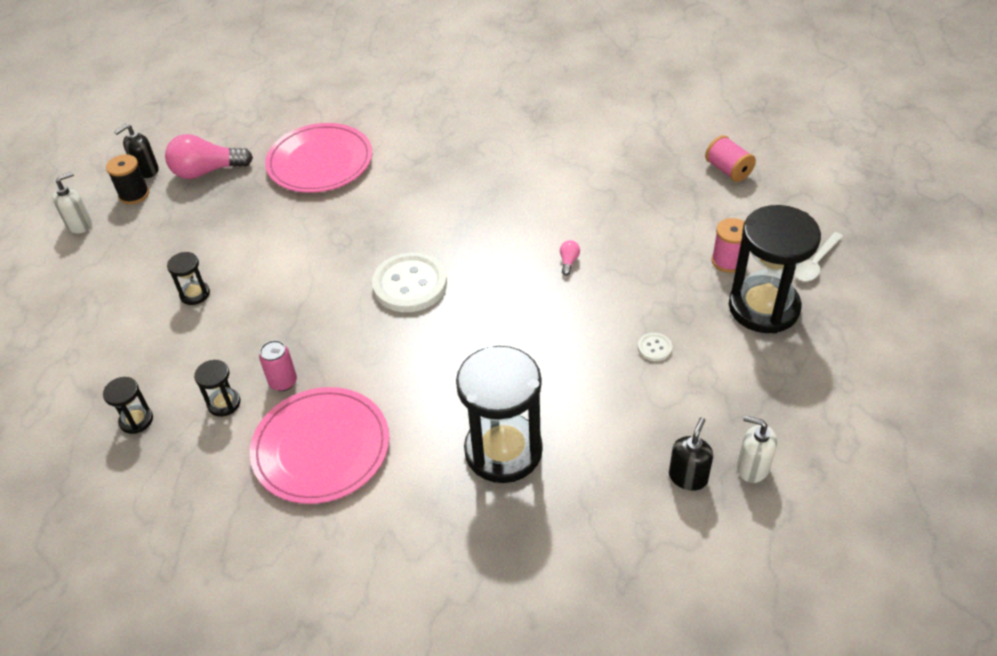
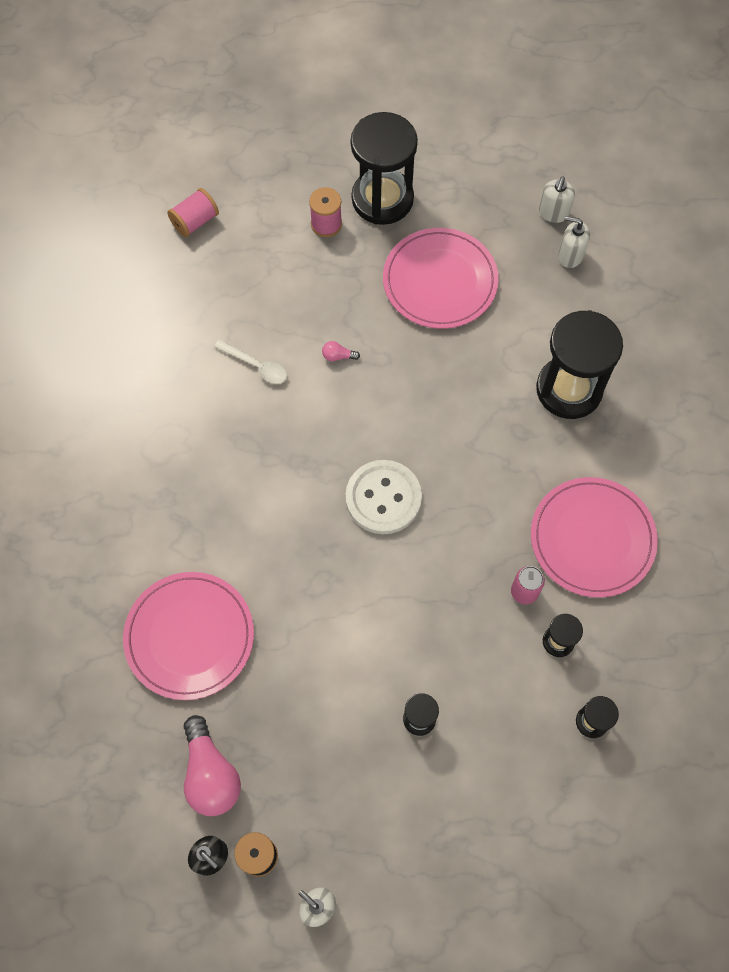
camera: 100 degrees left, 20 degrees up
white button [638,333,672,361] -> pink plate [383,228,499,329]
black soap dispenser [669,417,713,491] -> white soap dispenser [558,216,590,268]
white spoon [794,232,843,281] -> white spoon moved to [214,339,287,384]

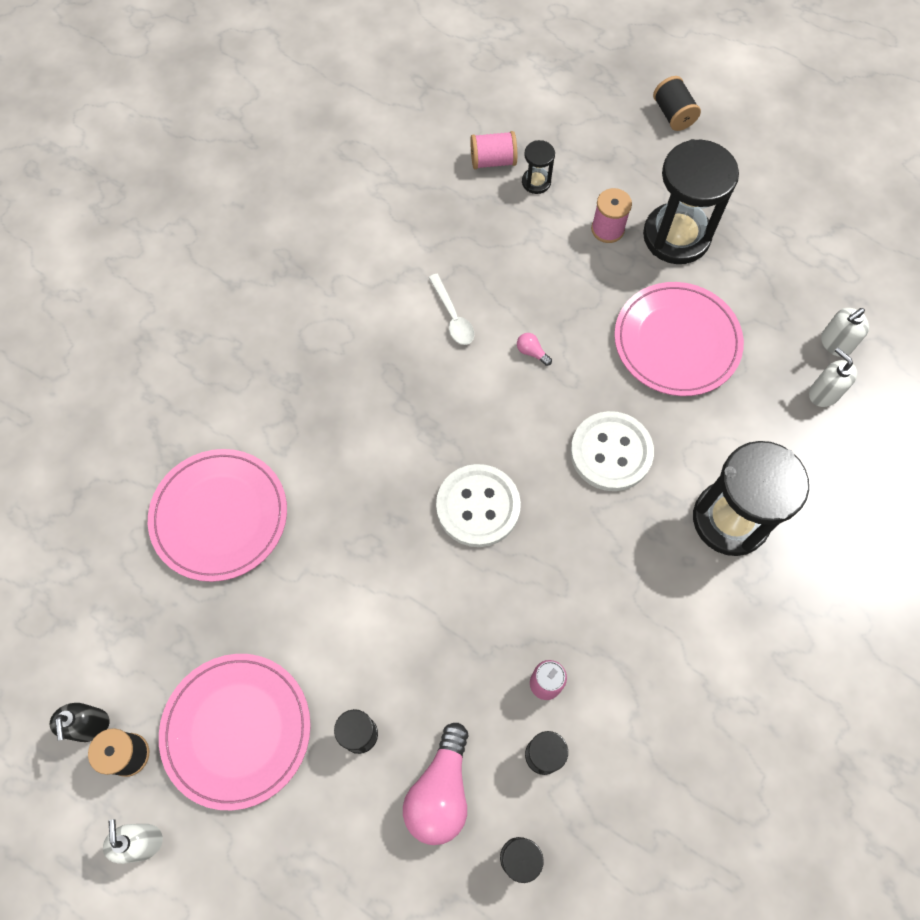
camera: 35 degrees right, 0 degrees up
pink light bulb [184,715,241,816] -> pink light bulb moved to [403,723,469,845]
pink plate [531,477,658,598] -> pink plate moved to [159,654,311,810]
none -> black hourglass [522,140,555,194]
none -> white button [570,411,654,491]
none -> black spool [653,76,701,131]

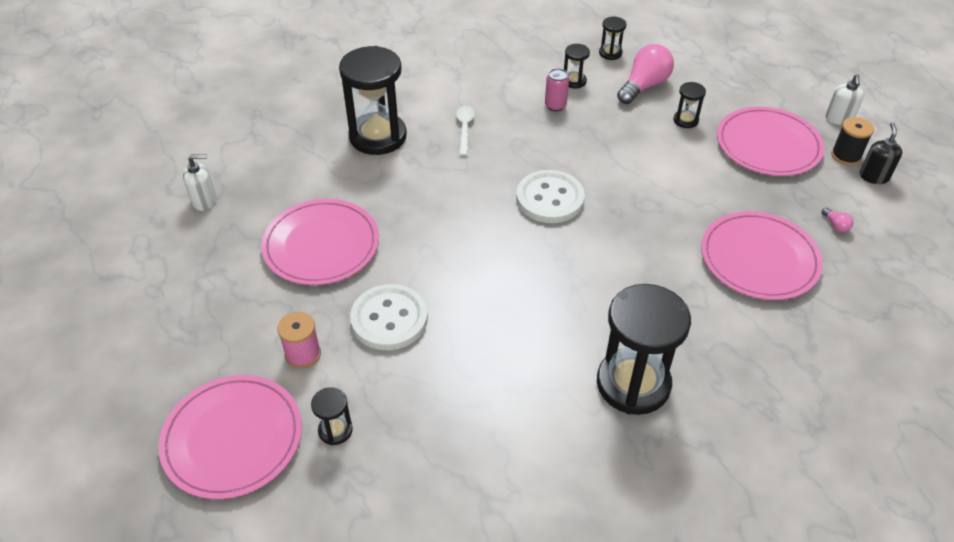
camera: 155 degrees left, 20 degrees down
white spoon [428,274,474,345] -> white spoon moved to [456,105,475,156]
pink spool [470,131,517,169] -> none
pink light bulb [517,333,552,366] -> pink light bulb moved to [822,208,853,232]
white button [570,411,654,491] -> white button moved to [350,284,428,350]
black hourglass [643,139,739,264] -> black hourglass moved to [597,284,691,415]
black spool [653,76,701,131] -> none
white soap dispenser [809,348,858,407] -> none
none -> pink plate [158,375,302,499]

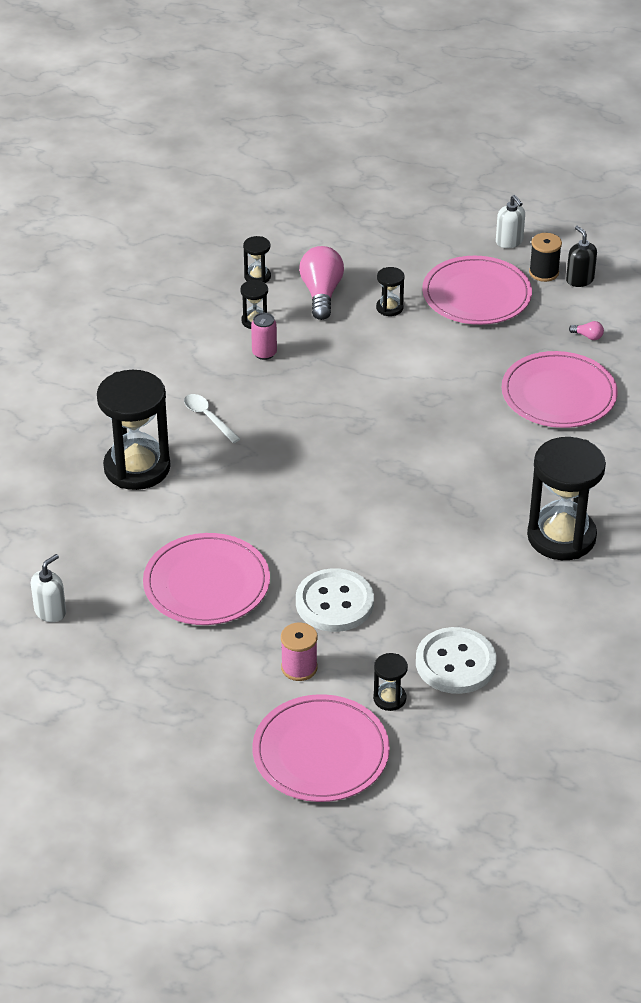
camera: 40 degrees left, 5 degrees down
white button [516,170,585,223] -> white button moved to [416,627,497,694]

